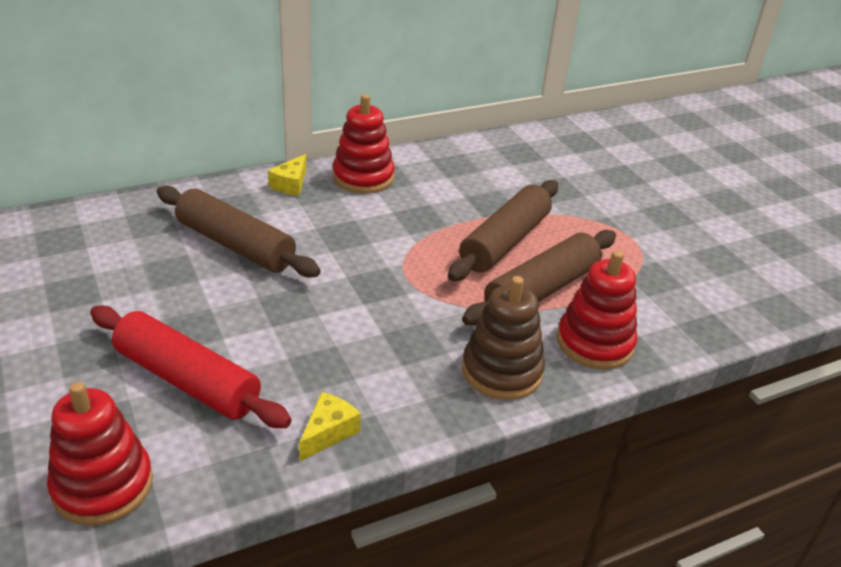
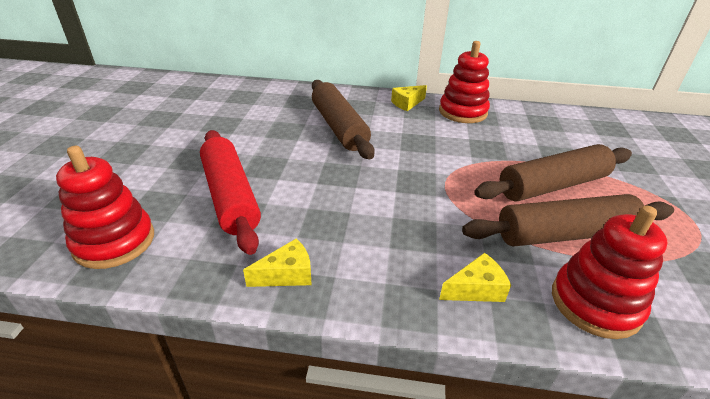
camera: 35 degrees right, 0 degrees up
brown stacking toy [462,276,545,400] -> yellow cheese [439,253,511,302]

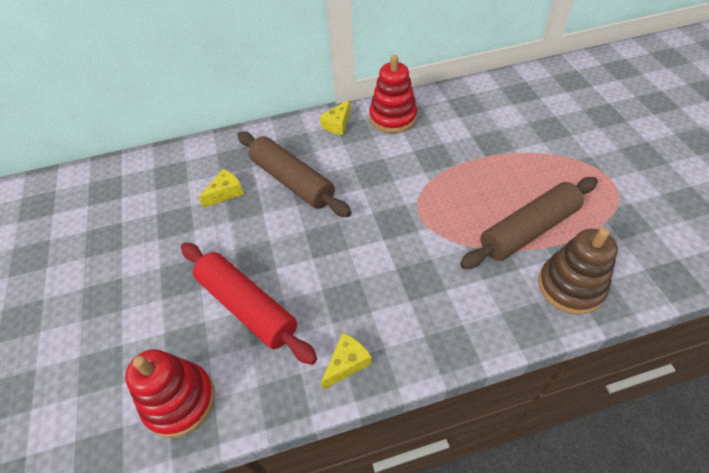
camera: 20 degrees left, 15 degrees up
yellow cheese [439,253,511,302] -> yellow cheese moved to [198,169,244,208]
brown rolling pin [474,144,632,201] -> none
red stacking toy [552,206,667,339] -> brown stacking toy [538,228,618,315]

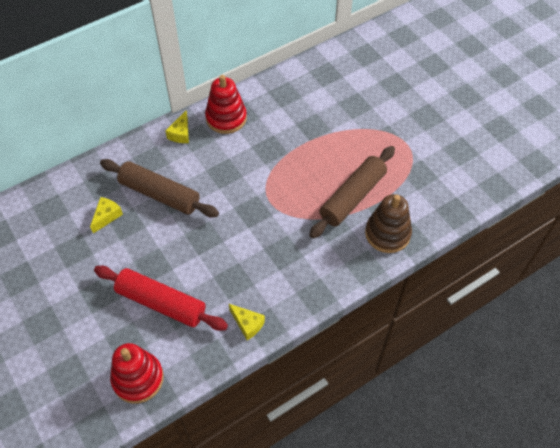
camera: 20 degrees left, 5 degrees up
yellow cheese [321,333,372,390] -> yellow cheese turned 105 degrees clockwise [228,303,265,340]

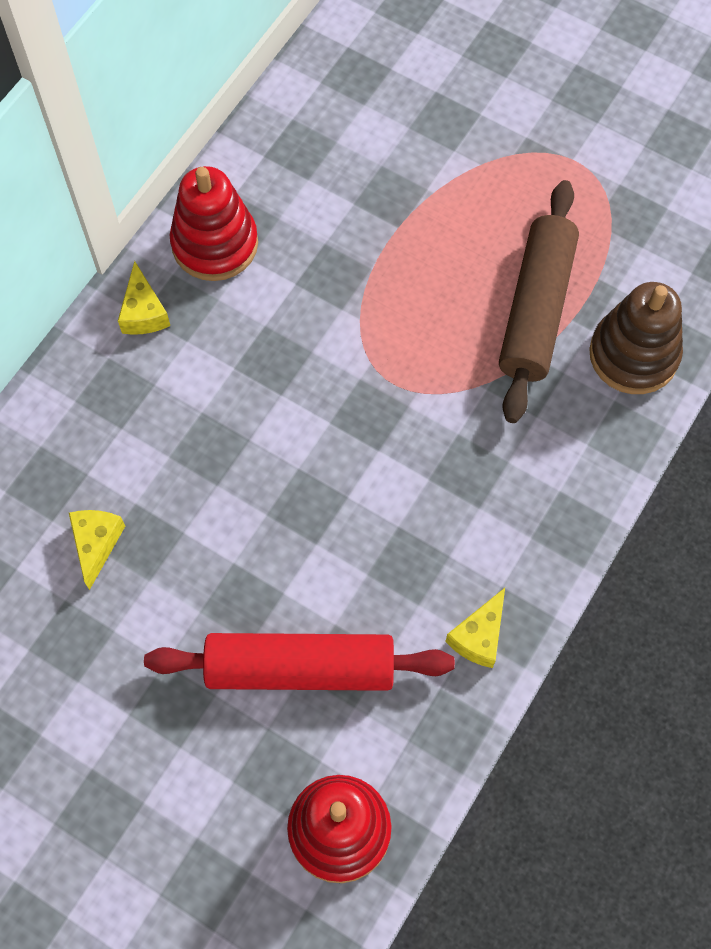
camera: 25 degrees left, 10 degrees up
brown rolling pin [100,159,219,218] -> none
yellow cheese [228,303,265,340] -> yellow cheese turned 105 degrees clockwise [445,588,505,668]

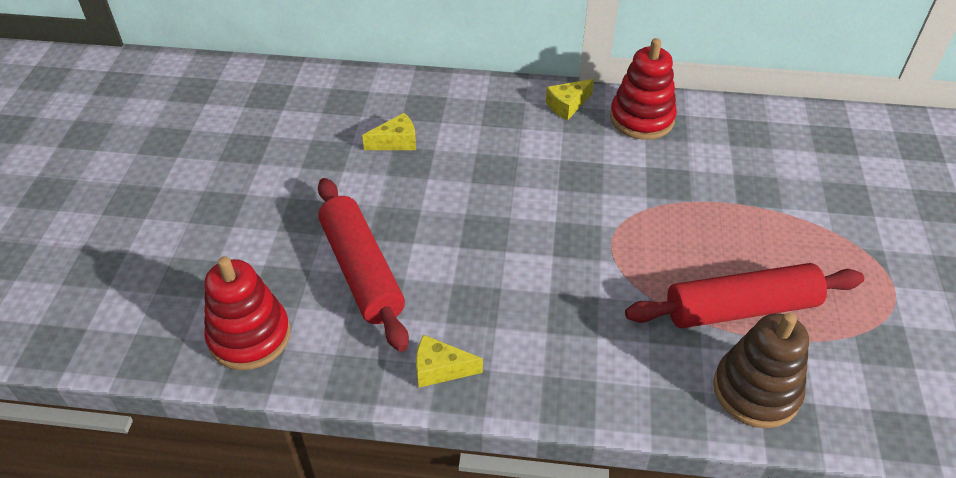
camera: 65 degrees right, 20 degrees down
brown rolling pin [499,180,579,423] -> red rolling pin [625,263,864,328]

